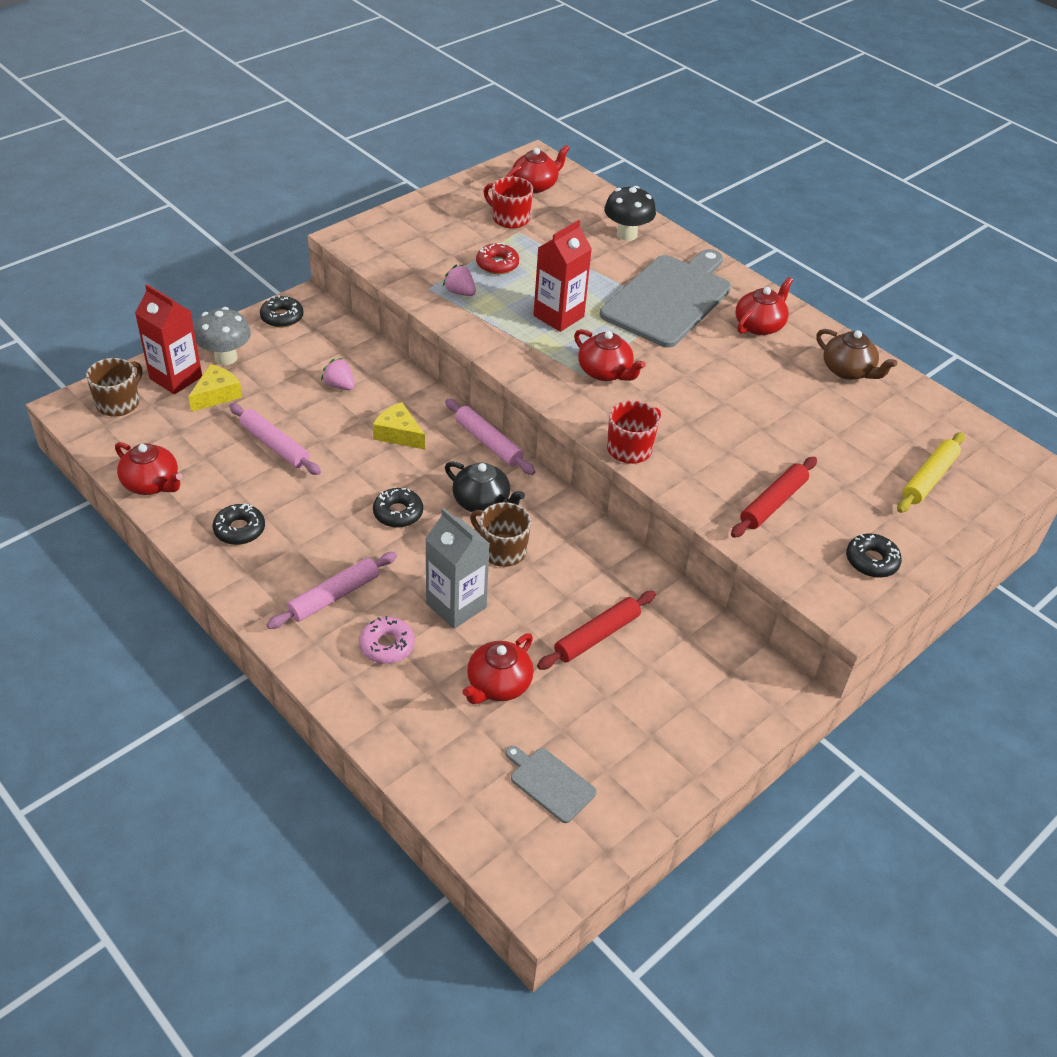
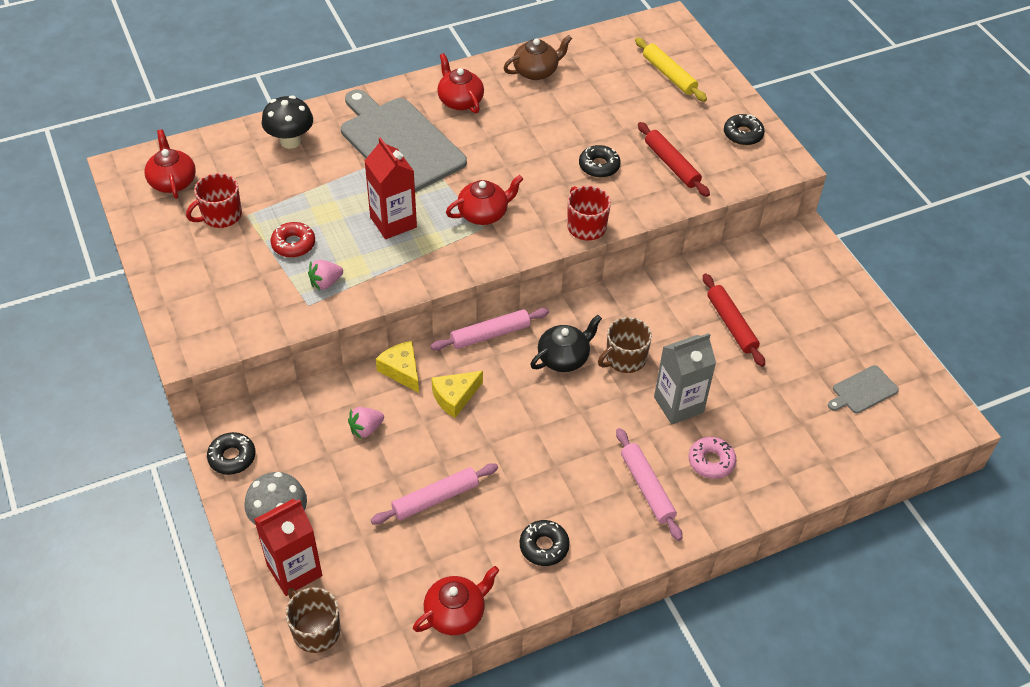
camera: 70 degrees left, 5 degrees up
yellow cheese [188,364,242,412] -> yellow cheese moved to [376,341,419,393]
black donut [373,488,423,528] -> black donut moved to [579,145,621,178]
red teapot [462,633,534,704] -> none

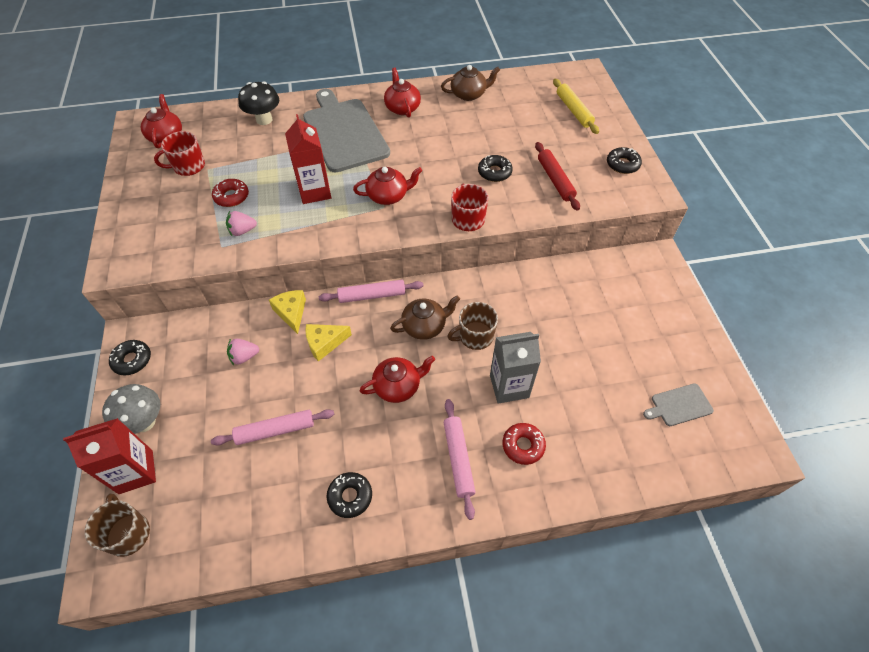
camera: 15 degrees right, 5 degrees up
red teapot [413,566,499,635] -> red teapot moved to [360,356,435,403]
black teapot [530,315,602,372] -> brown teapot [390,295,460,340]
pink donut [689,437,736,479] -> red donut [502,423,546,465]
red rolling pin [703,273,765,367] -> none

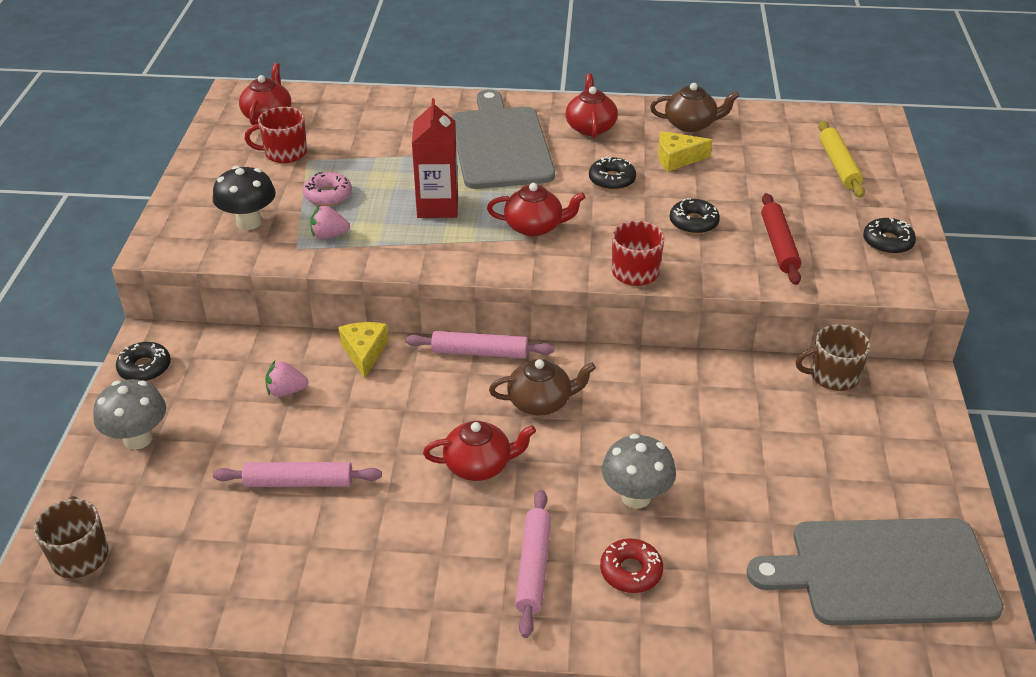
camera: 15 degrees right, 15 degrees down
red carton [63,418,156,494] -> none
red donut [212,179,249,207] -> pink donut [303,172,352,206]
black mushroom [238,81,279,125] -> black mushroom moved to [213,166,276,230]
yellow cheese [305,324,352,362] -> yellow cheese moved to [658,131,712,172]
black donut [327,472,372,518] -> black donut moved to [589,156,636,190]
brown mug [447,302,498,350] -> brown mug moved to [796,324,870,391]
grey carton [490,332,541,404] -> grey mushroom [602,434,676,509]
grey cutting board [643,383,714,426] -> grey cutting board [747,518,1004,625], size x2.29

